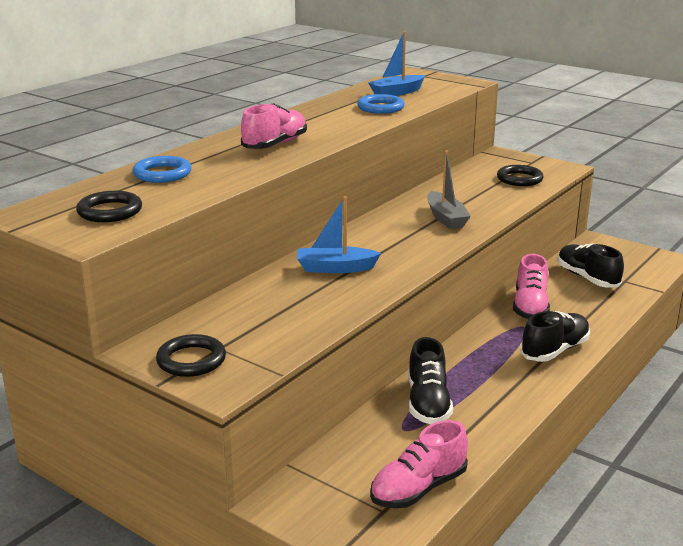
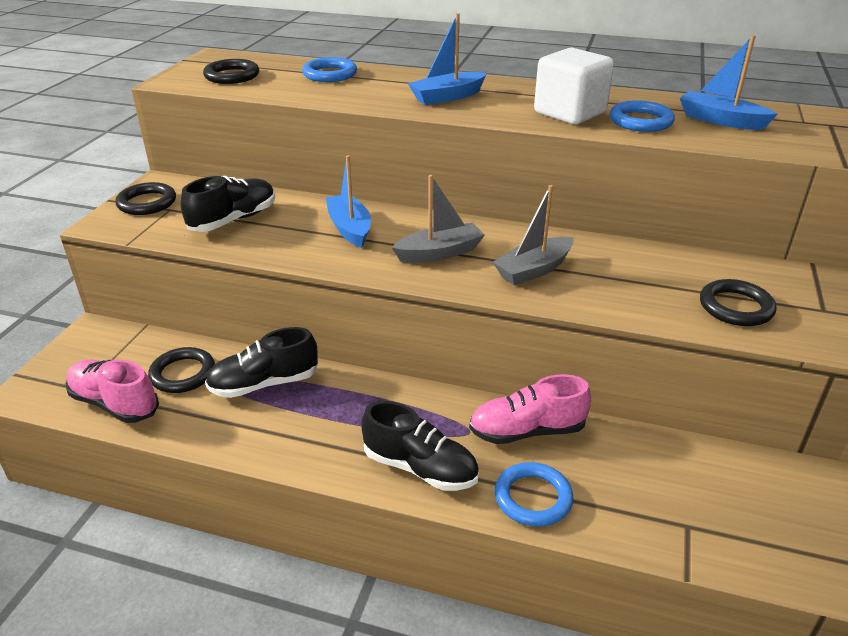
camera: 70 degrees right, 10 degrees up
pink shoe [241,103,307,149] -> blue boat [408,13,487,105]
black shoe [557,243,624,287] -> black shoe moved to [181,176,275,232]
none -> black ring [148,347,215,393]
none -> grey boat [391,175,485,263]
none -> blue ring [495,462,574,527]
none -> white cube [534,48,614,124]

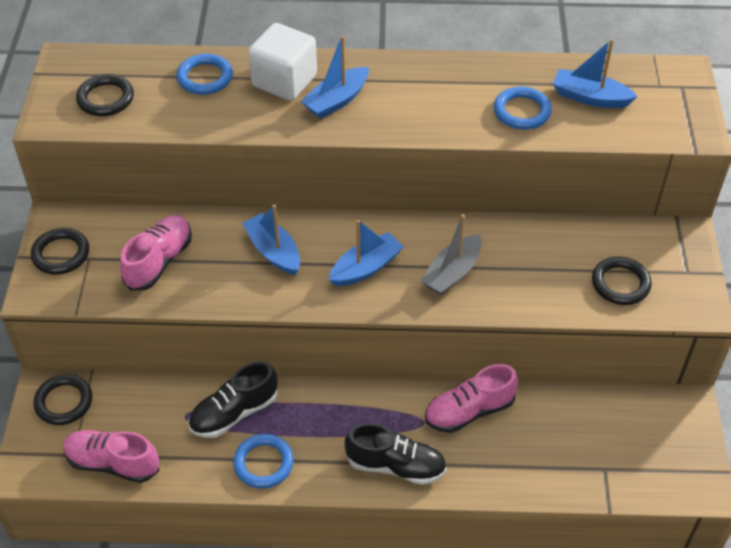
camera: 15 degrees left, 15 degrees up
black ring [148,347,215,393] -> black ring moved to [33,374,92,425]
black shoe [181,176,275,232] -> pink shoe [120,215,192,290]
grey boat [391,175,485,263] -> blue boat [329,220,404,286]
blue ring [495,462,574,527] -> blue ring moved to [233,434,294,488]
white cube [534,48,614,124] -> white cube moved to [248,23,317,101]

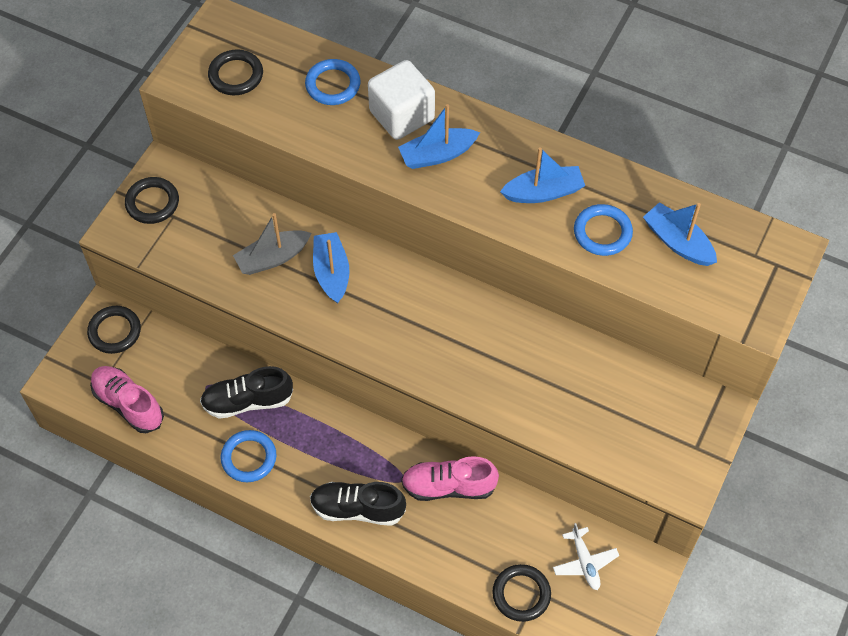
camera: 25 degrees right, 10 degrees up
pink shoe [120,215,192,290] -> none
blue boat [329,220,404,286] -> blue boat moved to [500,147,585,203]
black shoe [345,423,447,485] -> black shoe turned 150 degrees clockwise [310,482,406,526]
grey boat [420,214,482,295] -> grey boat moved to [233,213,311,275]
black ring [592,257,652,305] -> black ring moved to [492,564,551,622]
none -> white plane [553,523,619,590]

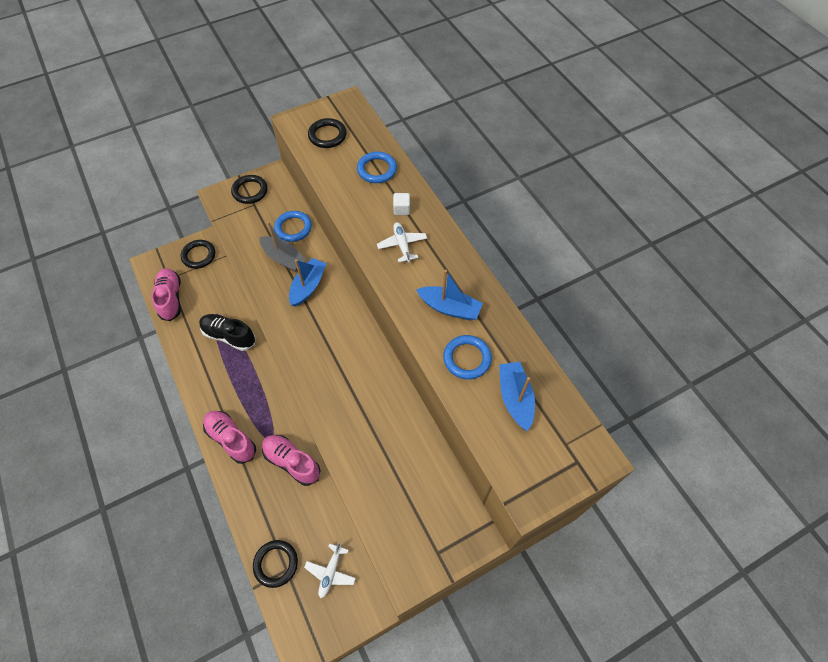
camera: 35 degrees right, 0 degrees up
blue ring [221,430,276,482] -> blue ring moved to [274,211,312,242]
grey boat [233,213,311,275] -> grey boat turned 150 degrees counterclockwise [260,222,306,272]
black shoe [310,482,406,526] -> pink shoe [203,411,256,464]
white cube [368,60,435,140] -> white cube [393,193,410,215], size x0.43
blue boat [398,104,480,169] -> white plane [377,222,427,263]

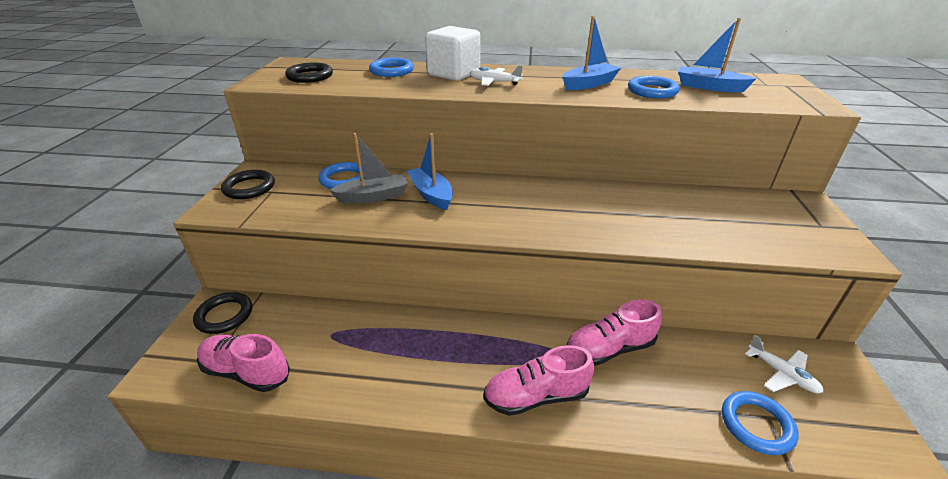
camera: 55 degrees left, 25 degrees down
black shoe [199,314,256,351] -> none
black ring [253,540,298,588] -> blue ring [722,391,799,455]
white cube [393,193,410,215] -> white cube [425,26,480,81], size x2.30

